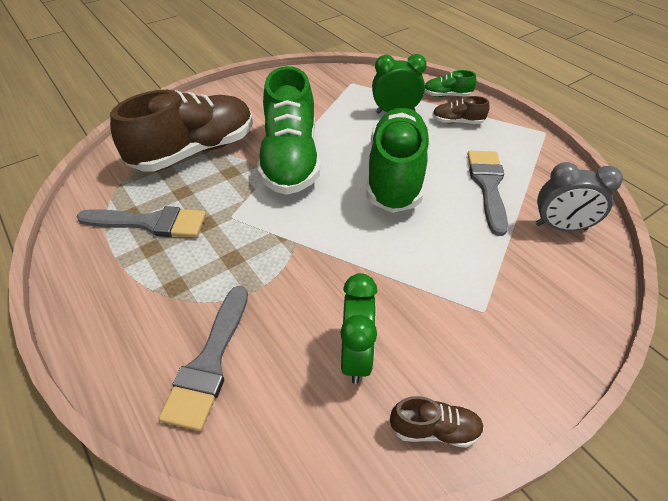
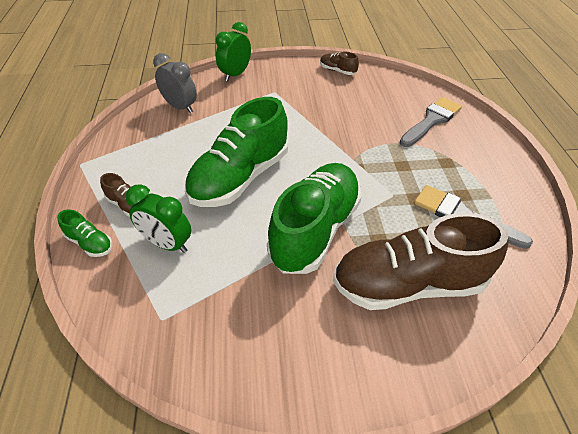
camera: 150 degrees left, 0 degrees up
green clock [341,273,377,384] -> green clock moved to [216,22,251,81]
grey brush [467,151,508,236] -> none

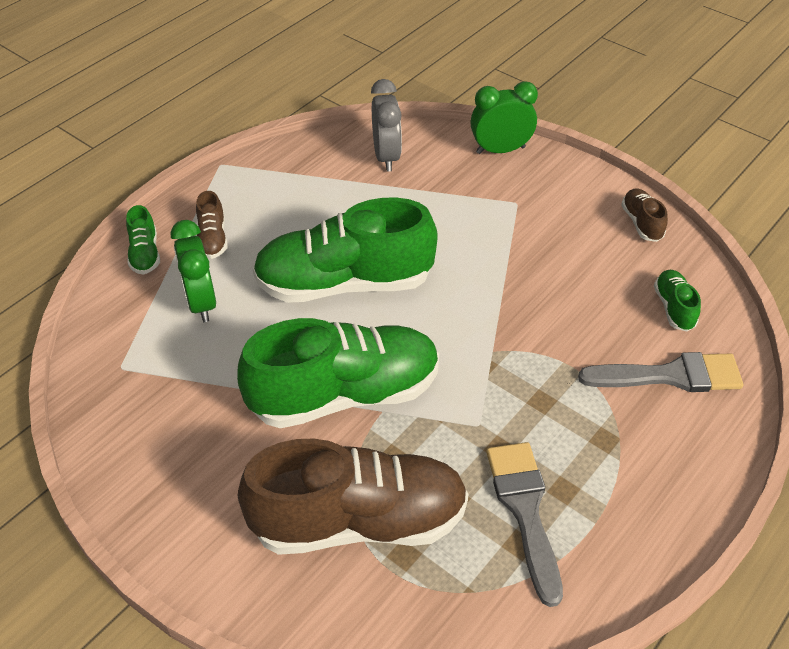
camera: 45 degrees right, 0 degrees up
brown shoe [333,213,509,310] -> brown shoe turned 135 degrees clockwise [238,439,469,555]
none -> green shoe [654,270,701,331]

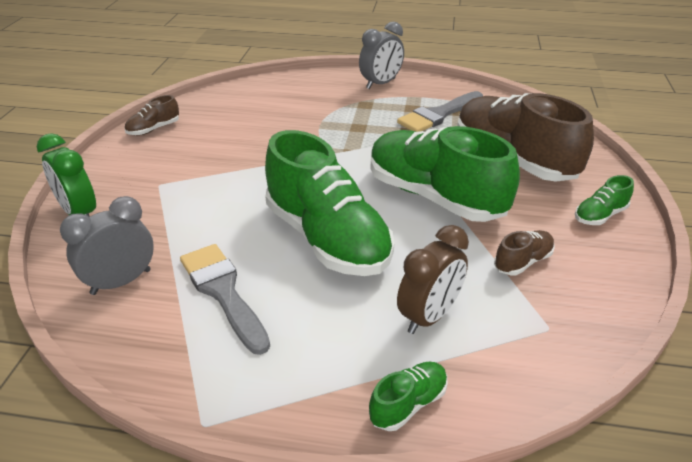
camera: 120 degrees left, 10 degrees down
green clock [171,220,216,322] -> brown clock [397,225,469,334]
brown shoe [196,191,228,259] -> brown shoe moved to [494,230,555,275]
grey brush [578,352,743,392] -> grey brush moved to [180,244,270,355]
green shoe [654,270,701,331] -> green shoe moved to [575,175,634,225]
none -> grey clock [359,22,404,89]

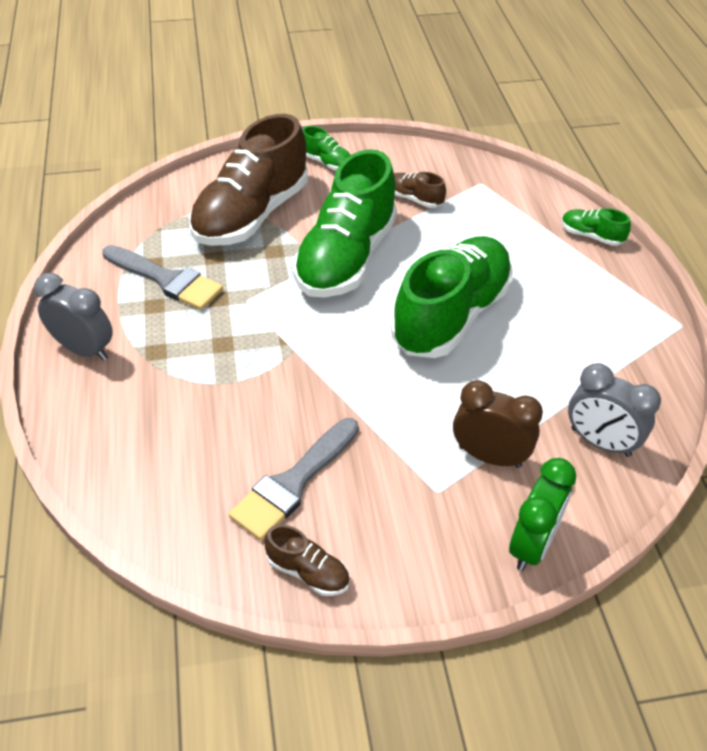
camera: 110 degrees left, 10 degrees up
grey brush [180,244,270,355] -> grey brush moved to [229,418,359,540]
brown clock [397,225,469,334] -> brown clock moved to [453,380,543,468]

